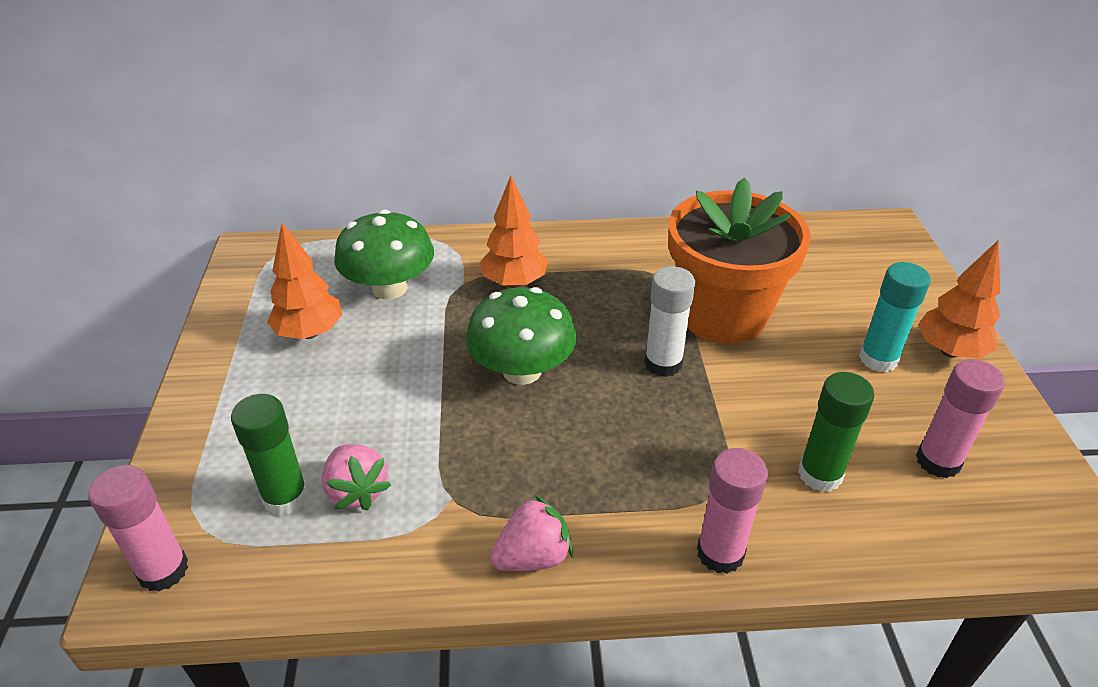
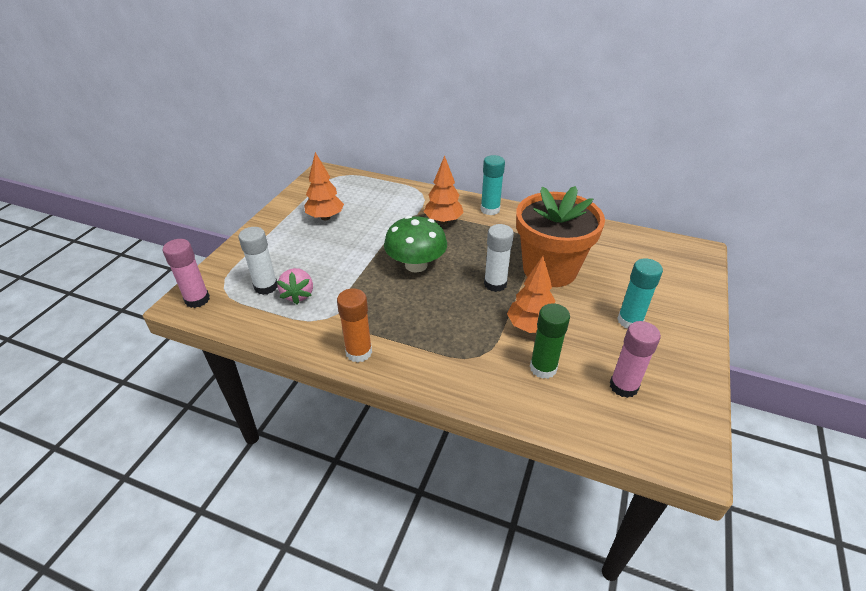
camera: 25 degrees right, 0 degrees up
green glue stick [231,394,308,516] -> white glue stick [238,227,278,295]
green mushroom [334,209,434,300] -> none
pink strawberry [490,495,573,571] -> orange glue stick [337,288,372,363]
pink glue stick [697,448,768,574] -> none
orange tree [918,240,1000,359] -> orange tree moved to [507,256,555,333]
none -> turquoise glue stick [481,155,505,215]

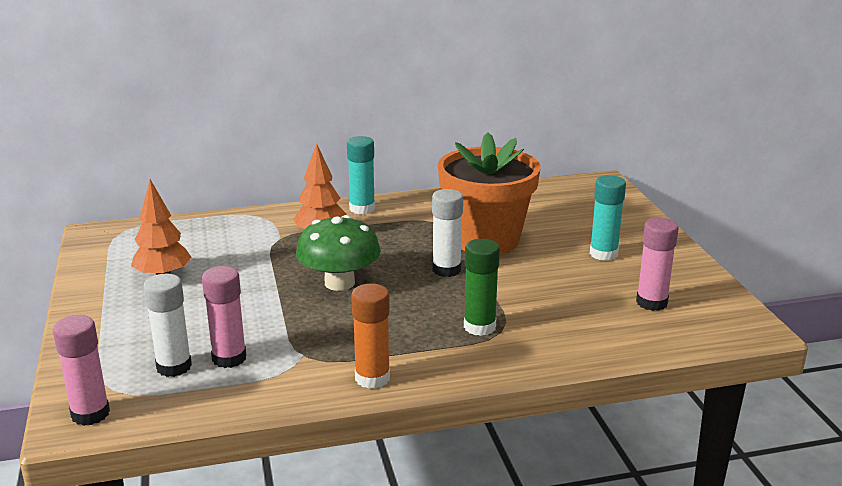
camera: 35 degrees left, 15 degrees down
pink strawberry [277,268,313,304] -> pink glue stick [202,266,247,368]
orange tree [507,256,555,333] -> none
green glue stick [530,303,570,379] -> green glue stick moved to [464,239,500,336]

